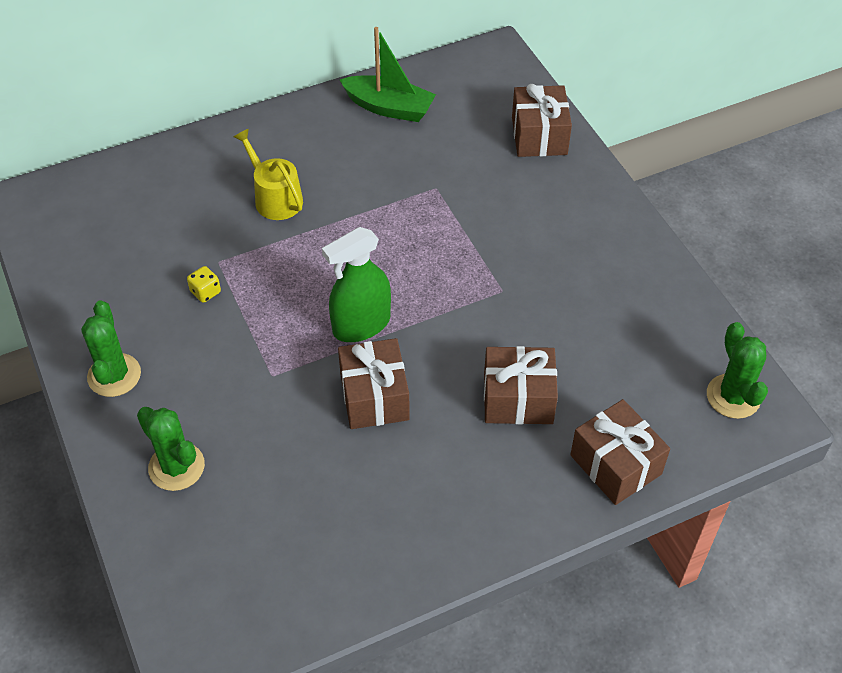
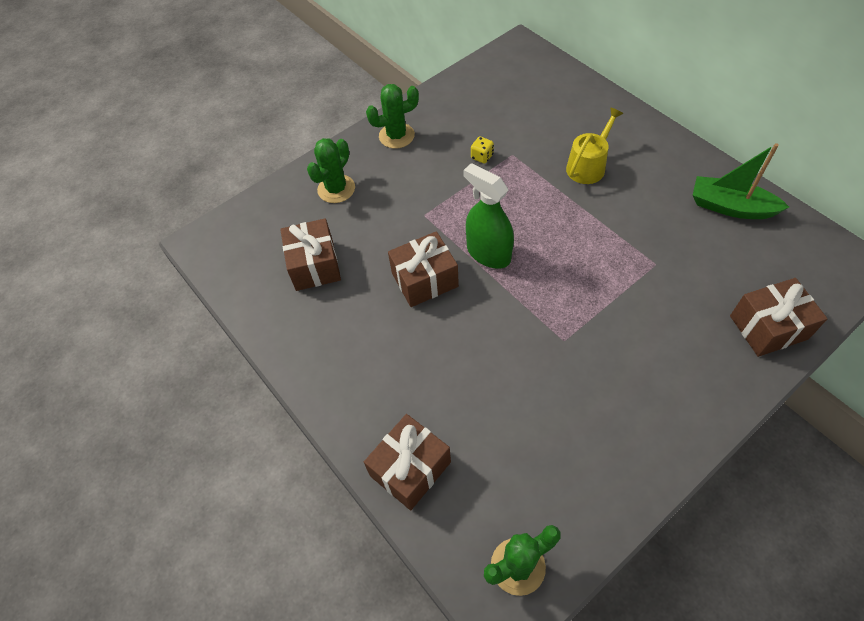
camera: 80 degrees right, 5 degrees up
green boat [340,27,436,122] -> green boat turned 105 degrees clockwise [693,143,789,219]
brown gift [484,346,558,424] -> brown gift moved to [280,218,341,291]

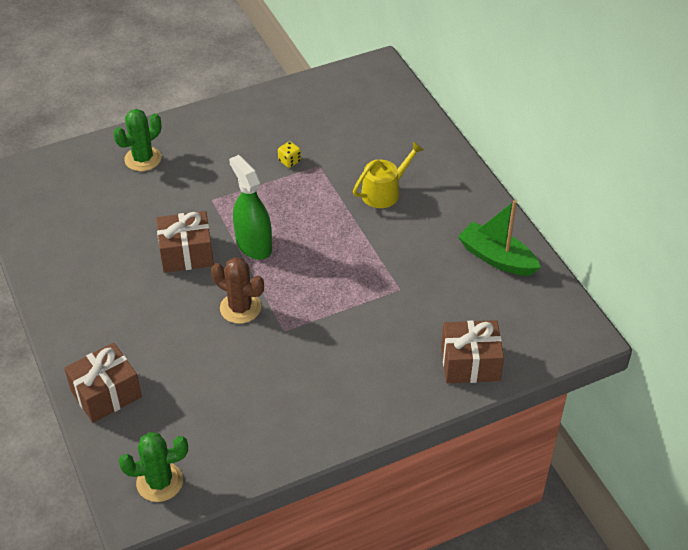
camera: 10 degrees right, 10 degrees down
brown gift [280,218,341,291] -> none
green cactus [366,84,419,148] -> none
none -> brown cactus [211,257,264,324]

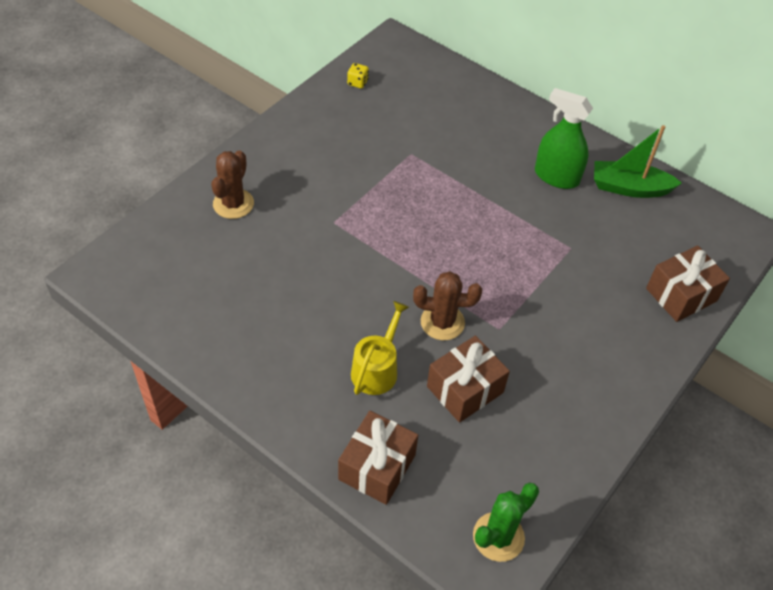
camera: 30 degrees left, 5 degrees up
green cactus [114,109,162,171] -> brown cactus [211,150,254,219]
brown gift [156,211,214,273] -> brown gift moved to [427,336,510,423]
green spray bottle [229,155,272,260] -> green spray bottle moved to [535,88,593,189]
yellow dice [278,141,301,168] -> yellow dice moved to [347,63,369,88]
yellow watering can [353,141,424,208] -> yellow watering can moved to [351,301,409,395]

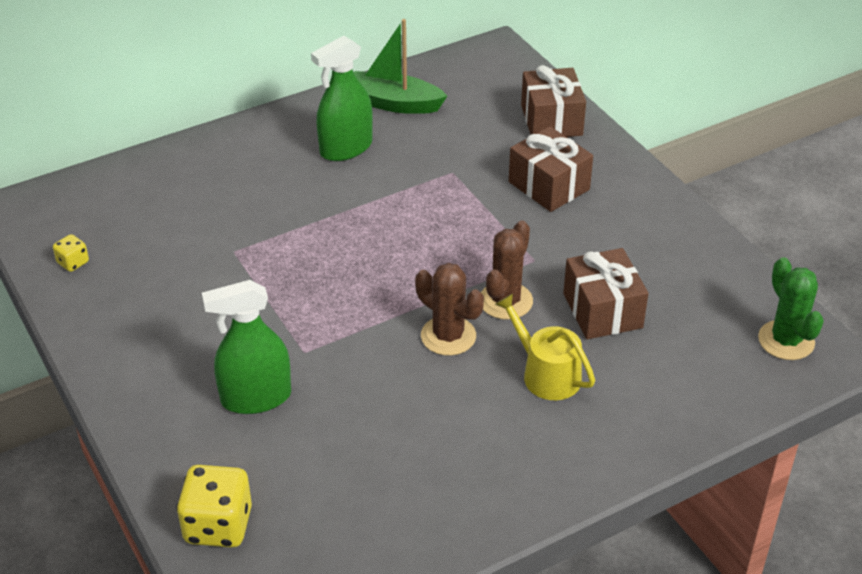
camera: 65 degrees left, 10 degrees down
brown cactus [211,150,254,219] -> brown cactus moved to [415,263,484,356]
brown gift [338,411,418,505] -> brown gift moved to [509,126,593,212]
green boat [594,125,682,198] -> green boat turned 75 degrees clockwise [354,19,447,114]
none -> yellow dice [176,465,252,548]
none -> green spray bottle [202,280,291,414]

